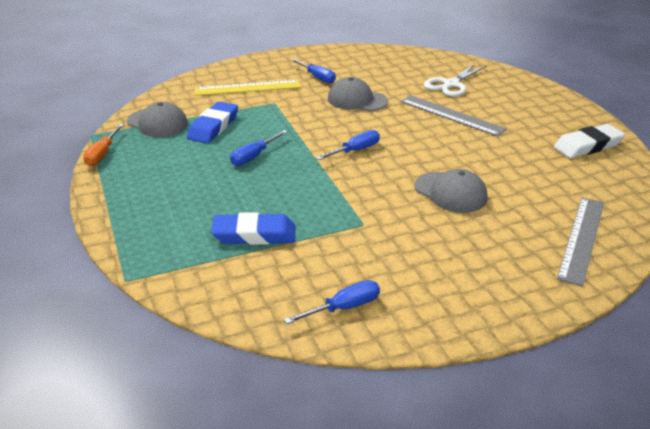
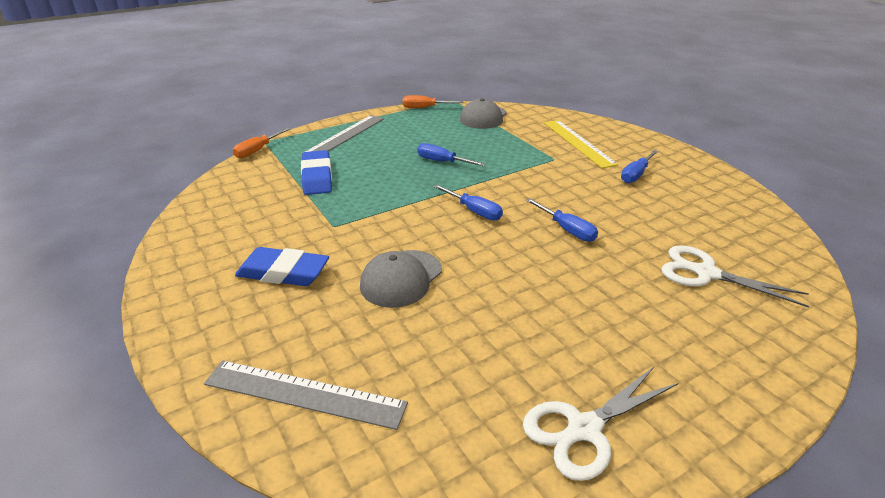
camera: 80 degrees right, 0 degrees up
blue eraser [187,101,238,144] -> blue eraser moved to [235,247,329,286]
blue screwdriver [284,280,380,324] -> blue screwdriver moved to [526,198,598,242]
grey cap [328,77,388,111] -> none
grey ruler [401,95,507,137] -> grey ruler moved to [301,115,384,155]
white eraser [554,124,625,158] -> white scissors [523,367,678,481]
none -> orange screwdriver [233,128,291,158]

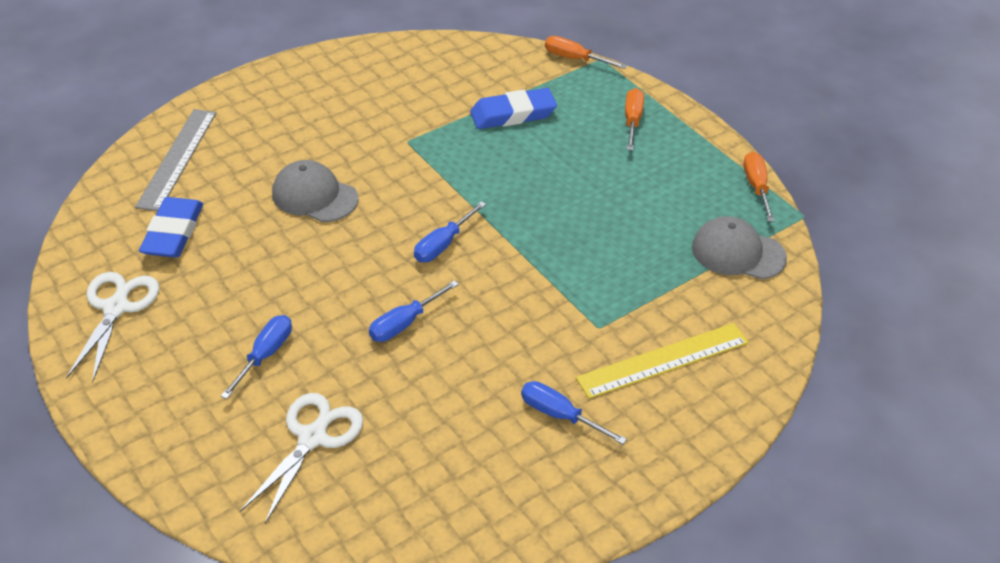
camera: 85 degrees right, 10 degrees up
blue eraser [235,247,329,286] -> blue eraser moved to [139,197,203,258]
grey ruler [301,115,384,155] -> orange screwdriver [625,88,644,151]
blue screwdriver [417,143,486,166] -> blue screwdriver moved to [221,315,292,399]
white scissors [523,367,678,481] -> white scissors turned 45 degrees clockwise [66,272,159,383]

